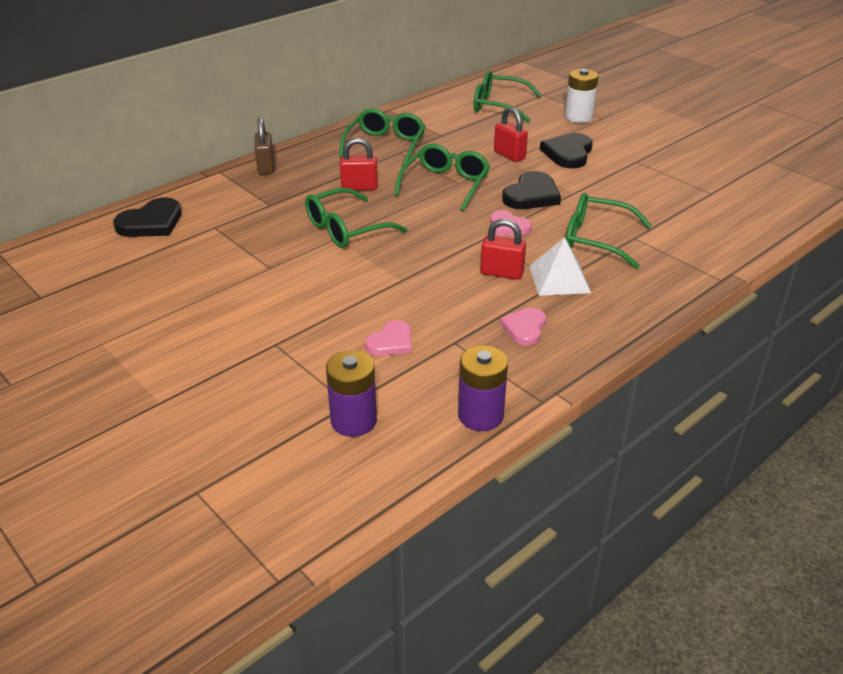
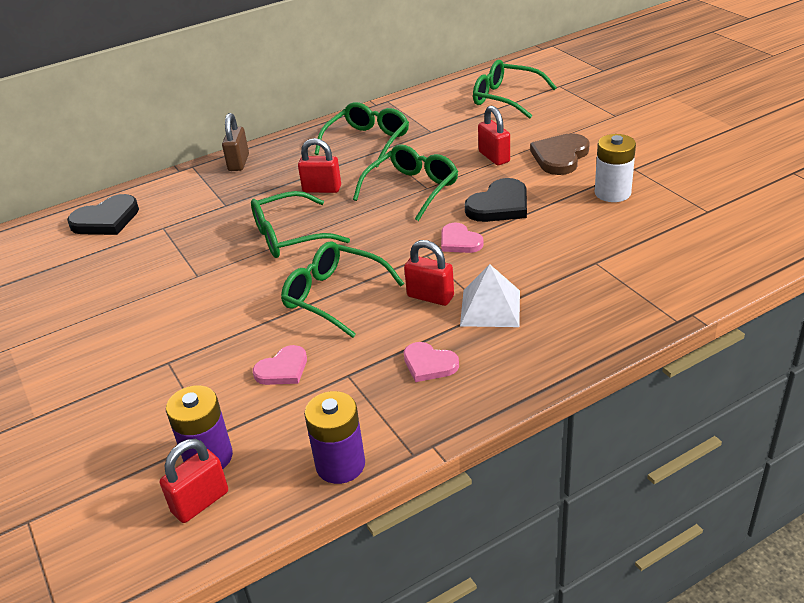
camera: 15 degrees right, 0 degrees up
pink heart [500,308,546,346] -> pink heart turned 90 degrees counterclockwise [404,342,459,382]
black heart [540,133,593,168] -> brown heart [530,133,590,175]
white battery [565,69,598,123] -> white battery moved to [595,134,636,202]
green glasses [566,193,652,269] -> green glasses moved to [281,241,404,338]
none -> red padlock [160,439,228,523]

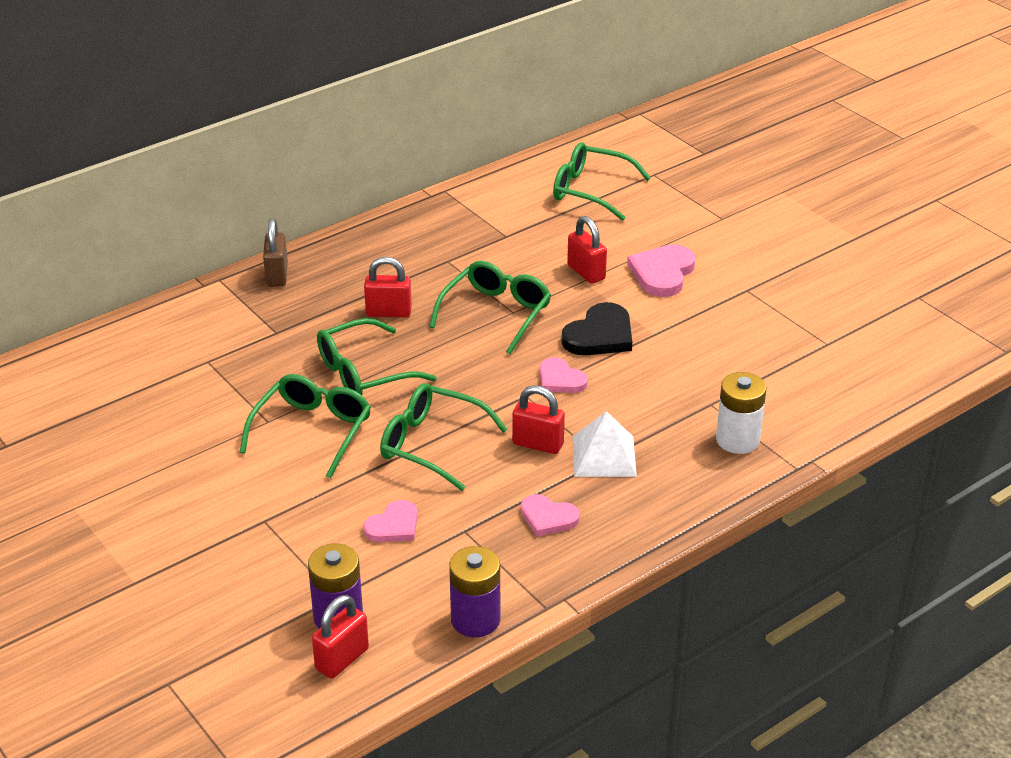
camera: 10 degrees left, 0 degrees up
black heart [67,194,139,235] -> none
green glasses [315,102,409,168] -> green glasses moved to [240,374,371,478]
brown heart [530,133,590,175] -> pink heart [627,244,696,297]
white battery [595,134,636,202] -> white battery moved to [716,372,767,454]

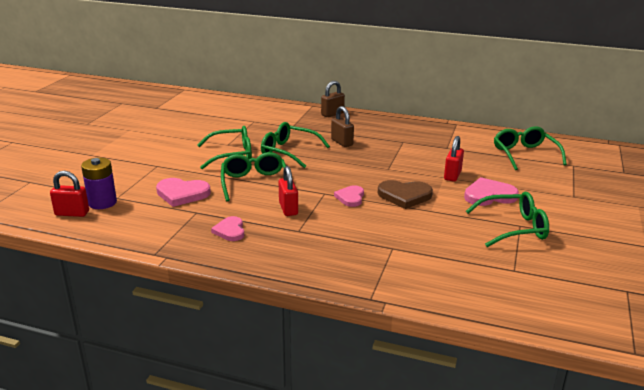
camera: 55 degrees right, 10 degrees down
pink heart [363,500,418,542] -> pink heart [156,178,211,207], size x1.54
red padlock [364,257,412,317] -> brown padlock [331,106,354,147]
green glasses [429,261,551,354] -> green glasses moved to [466,192,549,247]
purple battery [449,546,500,637] -> none
black heart [562,302,632,355] -> brown heart [378,180,433,209]
white pyramid [573,411,637,477] -> none
white battery [716,372,767,454] -> none

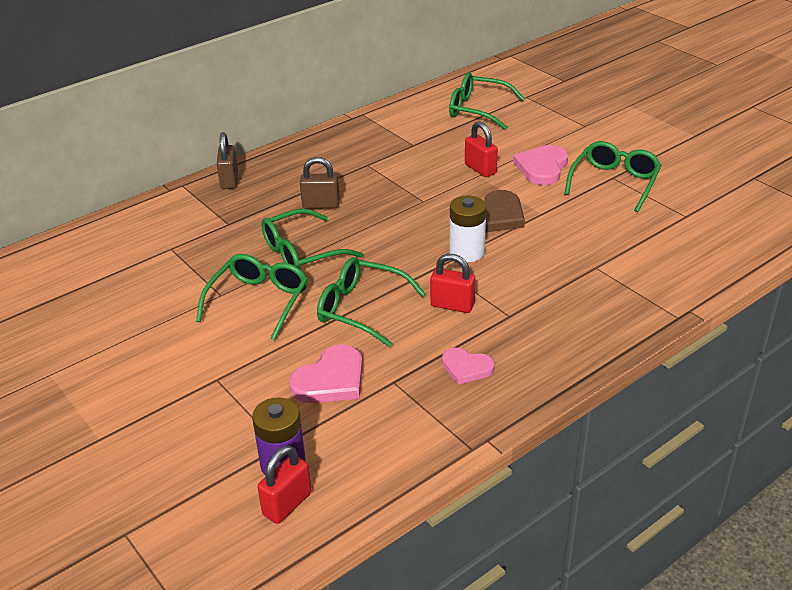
camera: 55 degrees left, 10 degrees up
pink heart [334,185,364,207] -> white battery [449,196,486,262]

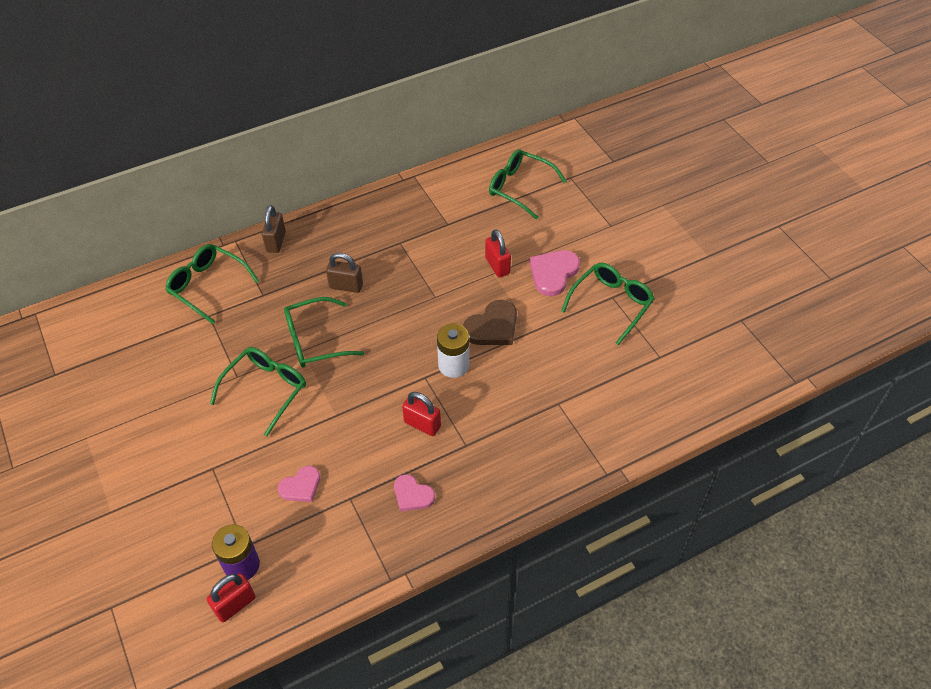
camera: 10 degrees right, 15 degrees up
pink heart [289,344,363,403] -> pink heart [278,466,320,502], size x0.65
green glasses [317,257,425,347] -> green glasses moved to [165,244,259,324]

